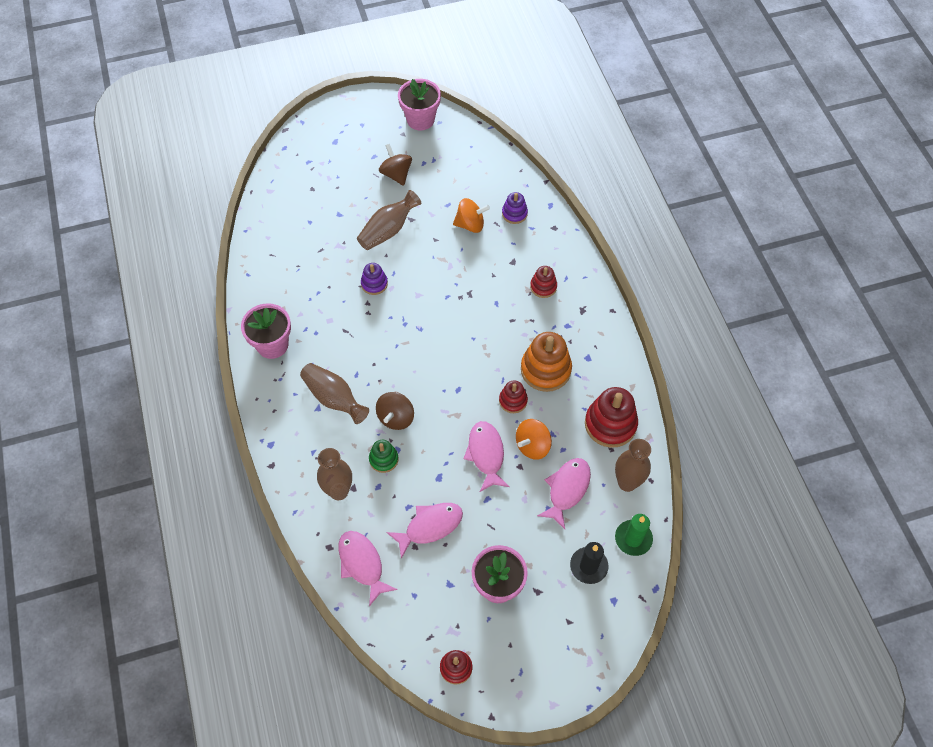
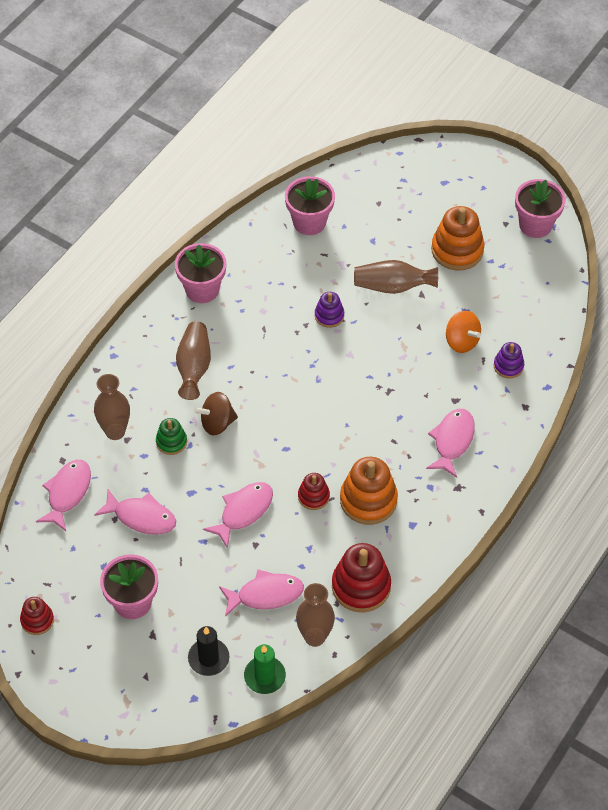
camera: 50 degrees right, 5 degrees down
brown spinning top [379,144,412,186] -> orange stacking toy [431,206,485,270]
orange spinning top [516,419,552,460] -> none
red stacking toy [530,266,557,298] -> pink fish [426,409,475,478]
none -> pink flower pot [285,176,335,235]

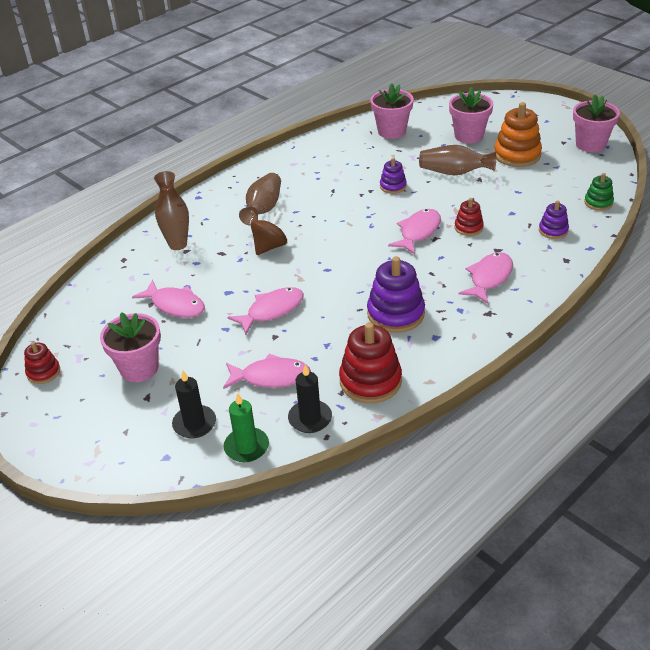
camera: 15 degrees right, 15 degrees down
pink fish [36,460,91,531] -> pink fish moved to [388,209,441,254]
green stacking toy [156,418,187,455] -> green stacking toy moved to [584,173,614,211]
pink flower pot [175,243,226,303] -> pink flower pot moved to [449,87,493,143]
brown spinning top [194,392,238,435] -> brown spinning top turned 135 degrees clockwise [251,211,287,255]
brown vase [296,583,335,647] -> black candle [288,364,332,433]
red stacking toy [298,473,330,510] -> red stacking toy moved to [455,198,484,236]
orange stacking toy [340,457,398,525] -> purple stacking toy [367,256,425,333]
orange spinning top [446,311,481,353] -> none

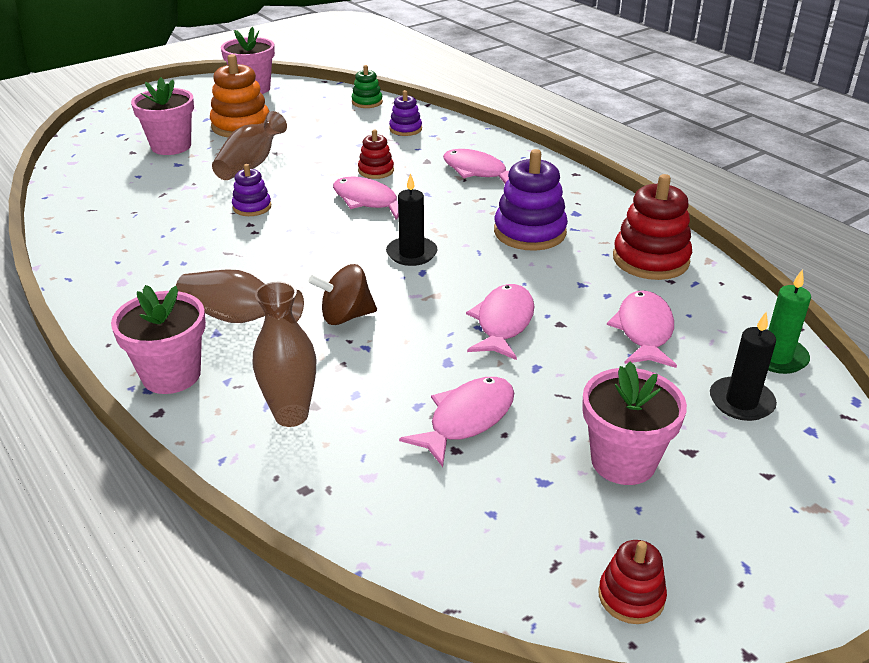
camera: 85 degrees left, 5 degrees down
pink fish [227,287,304,335] -> pink fish turned 45 degrees clockwise [466,284,535,360]
brown spinning top [251,211,287,255] -> brown spinning top turned 60 degrees counterclockwise [308,264,377,325]
black candle [288,364,332,433] -> black candle moved to [386,173,438,266]
pink flower pot [370,83,414,139] -> pink flower pot moved to [111,285,206,394]

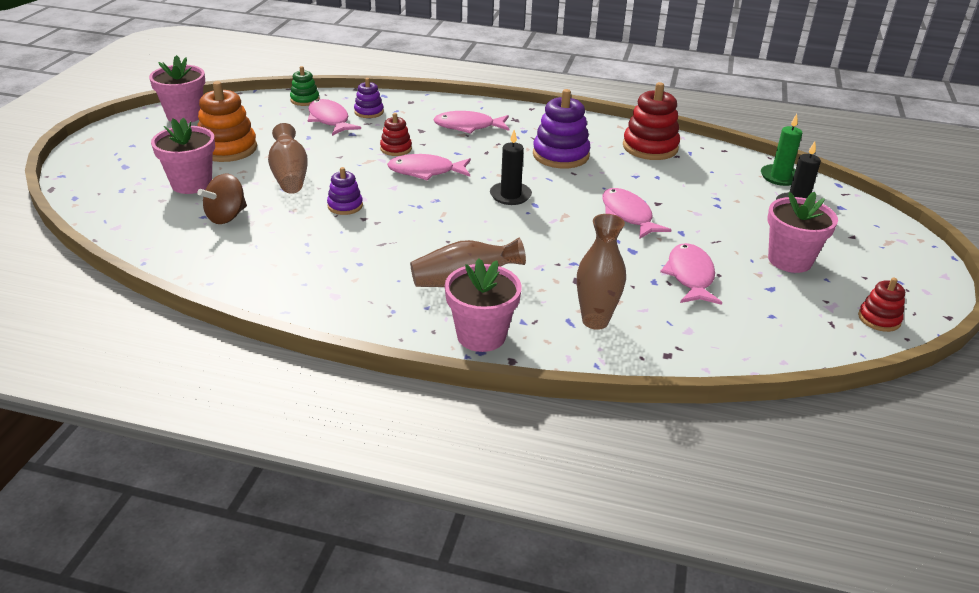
camera: 40 degrees left, 0 degrees up
brown spinning top [308,264,377,325] -> brown spinning top moved to [197,174,247,224]
pink fish [607,290,677,368] -> pink fish moved to [308,99,361,136]

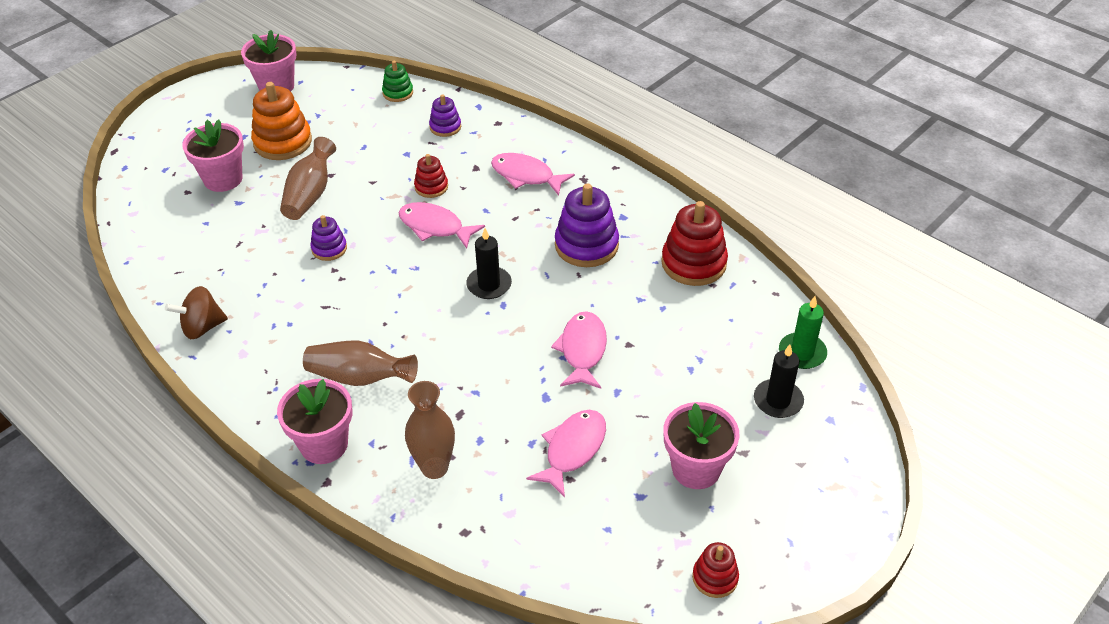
camera: 30 degrees right, 10 degrees up
brown spinning top [197,174,247,224] -> brown spinning top moved to [165,286,228,339]
pink fish [308,99,361,136] -> none

